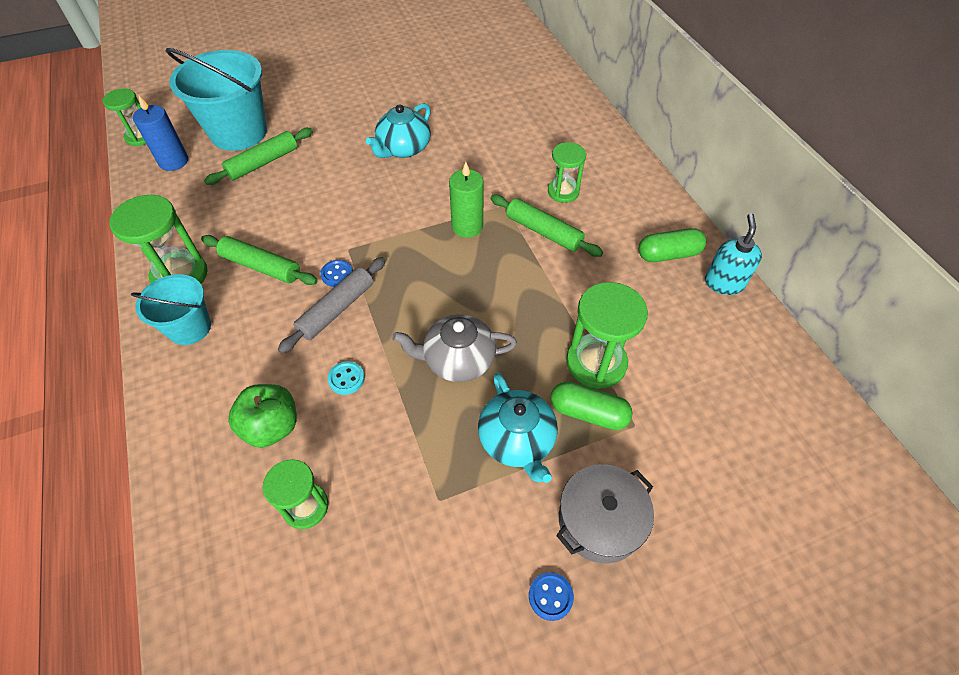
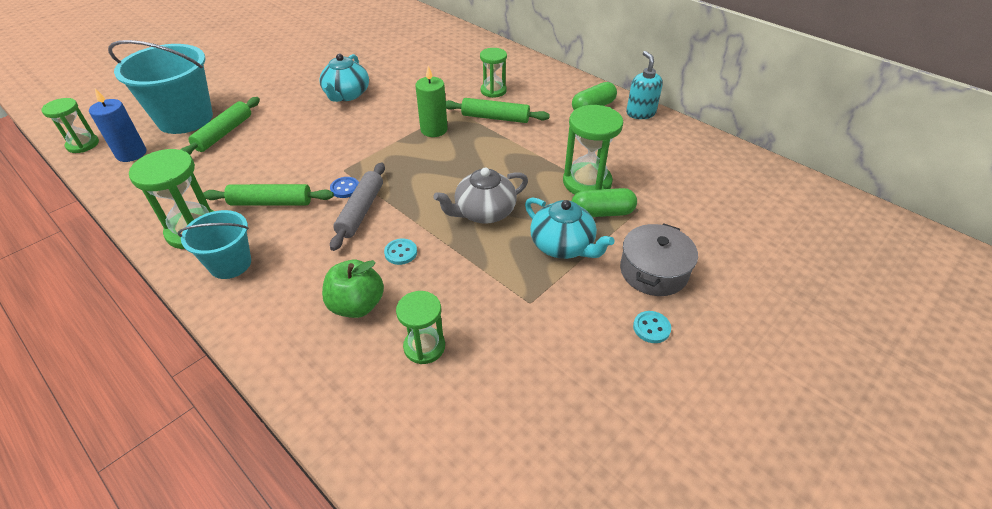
camera: 25 degrees left, 10 degrees down
blue button [529,572,574,621] -> turquoise button [633,311,671,343]

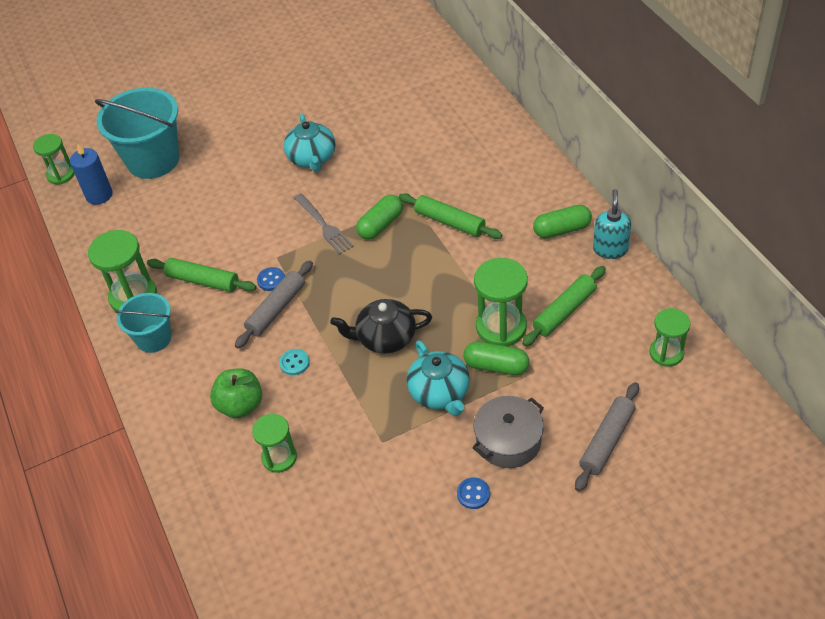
camera: 25 degrees right, 5 degrees up
green rolling pin [180,97,260,155] -> green rolling pin moved to [522,266,606,346]
turquoise teapot [319,54,369,102] -> turquoise teapot turned 45 degrees counterclockwise [284,114,336,172]
green candle [416,66,447,137] -> green capsule [356,195,403,240]
grey teapot [433,168,528,224] -> black teapot [330,299,432,354]
green hourglass [480,48,507,98] -> green hourglass moved to [650,308,691,367]
turquoise button [633,311,671,343] -> blue button [457,477,490,509]
none -> grey fork [294,193,354,254]
none -> grey rolling pin [575,382,639,491]

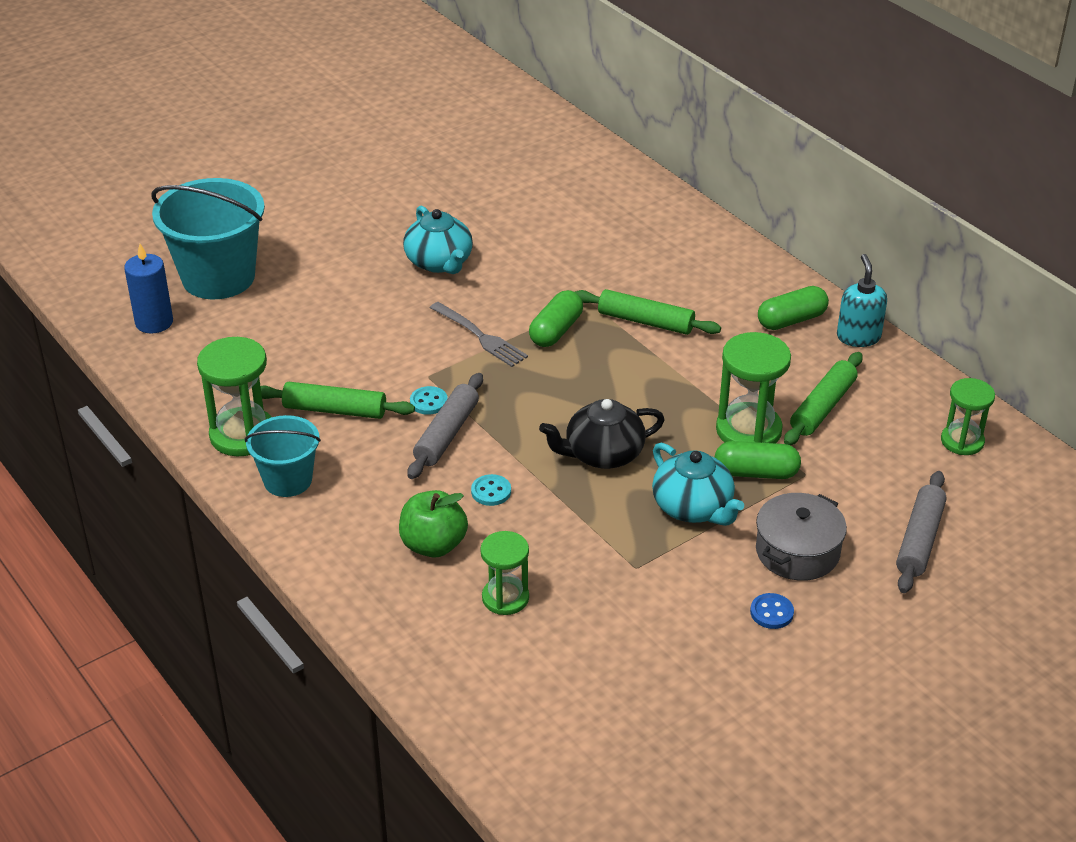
camera: 15 degrees left, 10 degrees down
green hourglass [33,134,75,184] -> none
blue button [257,267,285,291] -> turquoise button [410,386,448,415]

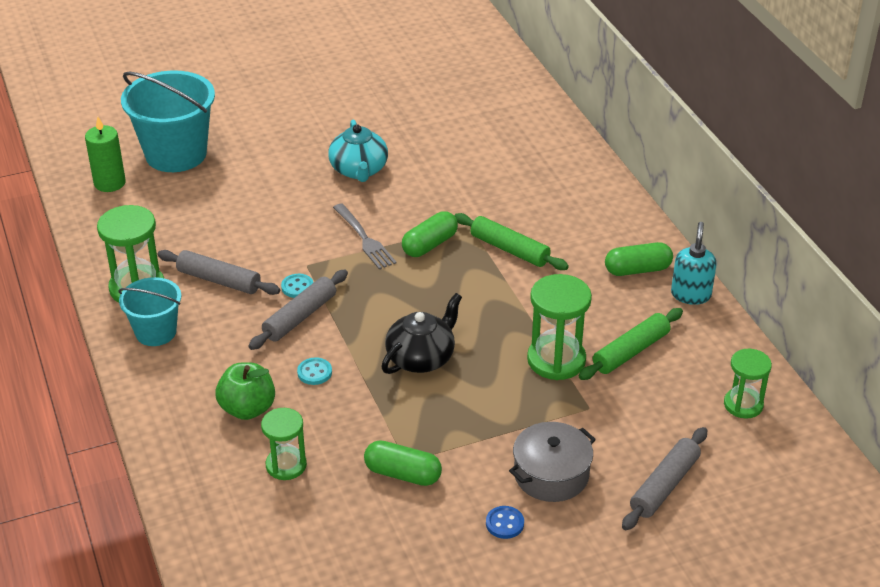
camera: 15 degrees right, 0 degrees up
blue candle [124,244,173,334] -> green candle [85,117,126,192]
green rolling pin [261,382,415,419] -> grey rolling pin [157,250,280,295]
black teapot [539,399,665,469] -> black teapot turned 135 degrees clockwise [381,293,462,374]
turquoise teapot [652,442,744,526] -> none
green capsule [714,441,801,479] -> green capsule moved to [364,441,442,486]

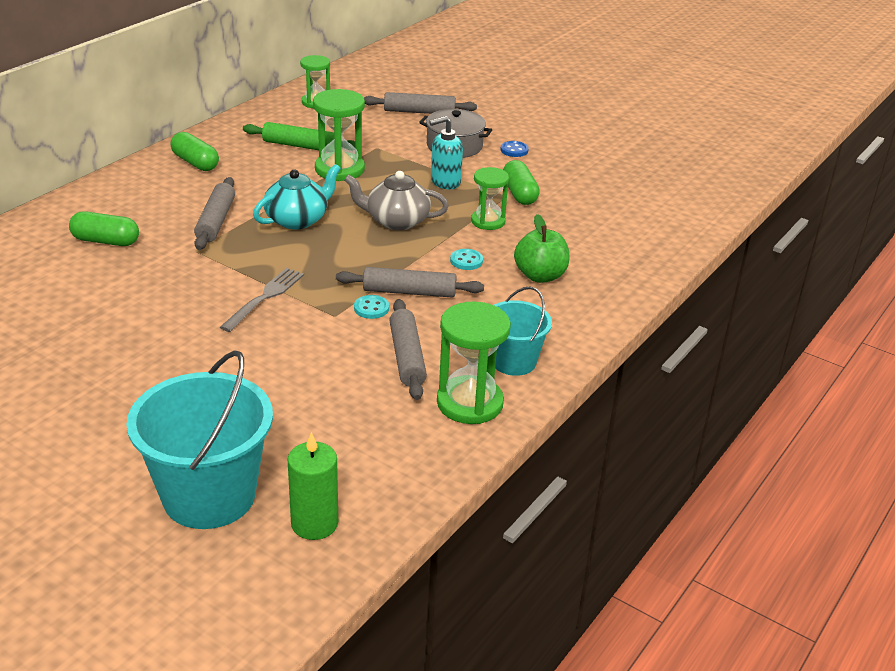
camera: 125 degrees left, 5 degrees down
green hourglass [261,408,307,480] -> green hourglass moved to [471,167,509,230]
turquoise teapot [328,120,388,182] -> turquoise teapot moved to [253,164,341,230]
black teapot [381,293,462,374] -> grey teapot [344,171,449,230]
green capsule [402,211,458,257] -> green capsule moved to [69,212,139,246]
green rolling pin [454,213,569,270] -> grey rolling pin [194,177,235,250]
turquoise soap dispenser [671,222,717,305] -> turquoise soap dispenser moved to [429,116,463,189]

